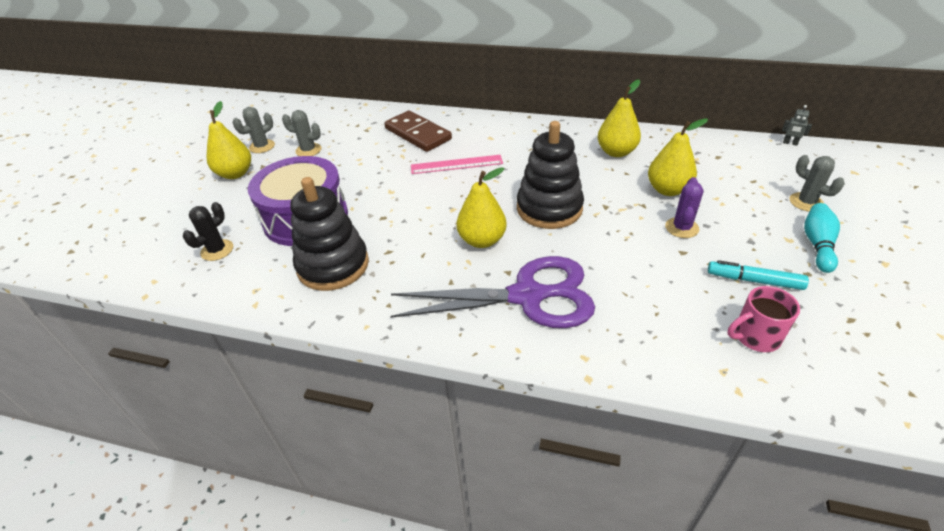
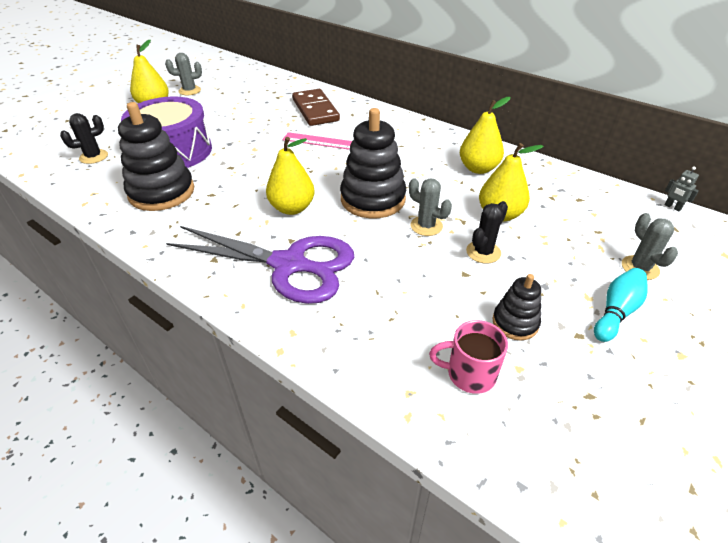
camera: 20 degrees right, 0 degrees up
grey cactus [282,110,322,156] -> grey cactus moved to [409,178,452,236]
purple cactus [665,177,704,238] -> black cactus [466,201,508,264]
turquoise marker [708,260,809,290] -> black stacking toy [493,274,541,340]

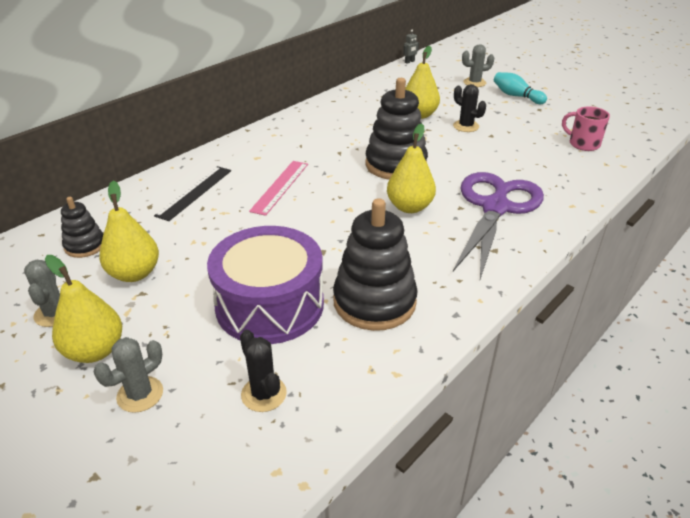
camera: 85 degrees left, 5 degrees down
brown domino [292,89,340,126] -> black ruler [154,166,231,221]
grey cactus [409,178,452,236] -> grey cactus moved to [94,337,163,413]
pink mug [429,320,508,394] -> pink mug turned 120 degrees clockwise [562,106,610,151]
yellow pear [460,97,510,174] -> yellow pear moved to [99,181,159,282]
black stacking toy [493,274,541,340] -> black stacking toy moved to [61,197,103,258]

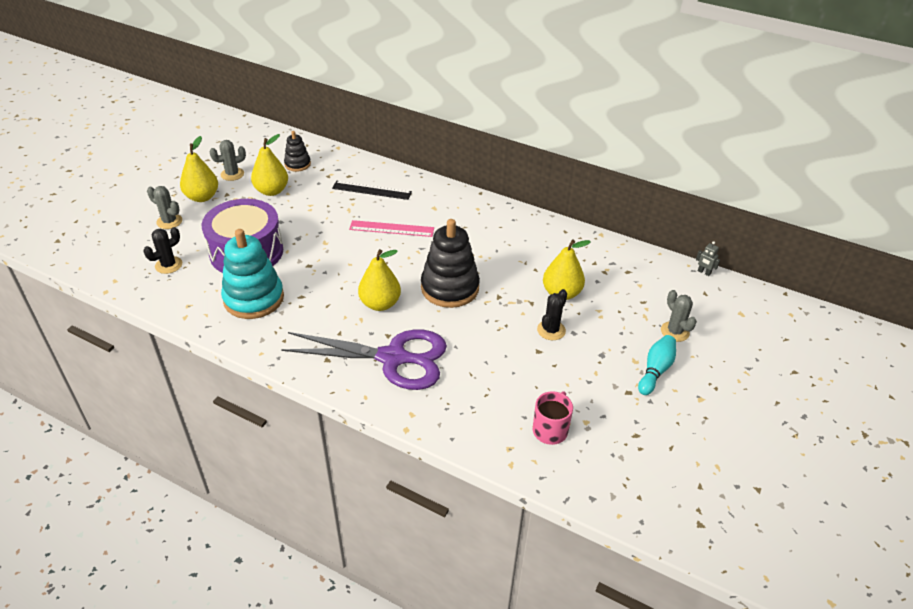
camera: 75 degrees right, 5 degrees up
black stacking toy [333,198,418,331] -> turquoise stacking toy [221,229,284,319]

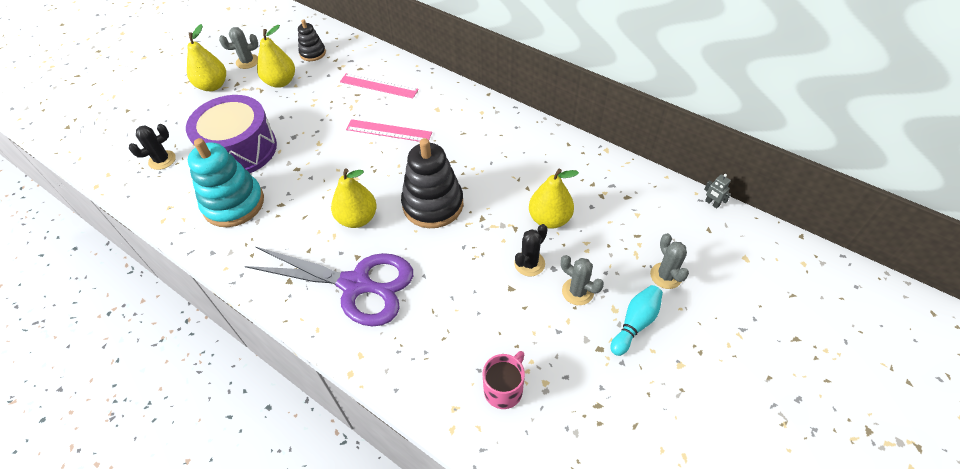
camera: 10 degrees right, 10 degrees up
grey cactus [147,186,182,229] -> grey cactus moved to [561,255,604,305]
black ruler [332,180,412,200] -> pink ruler [340,73,419,98]

